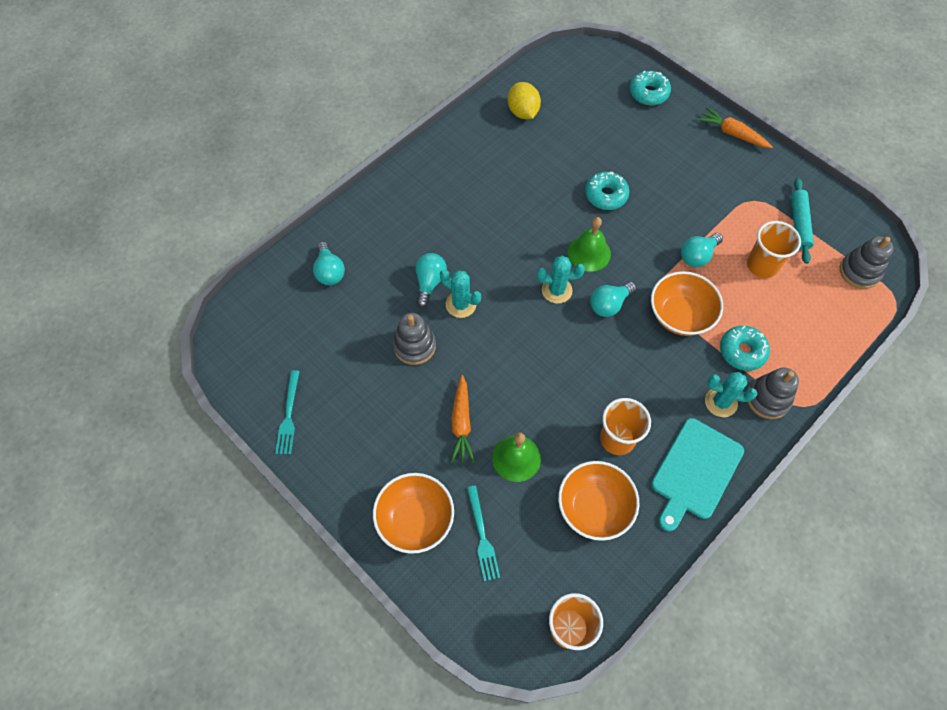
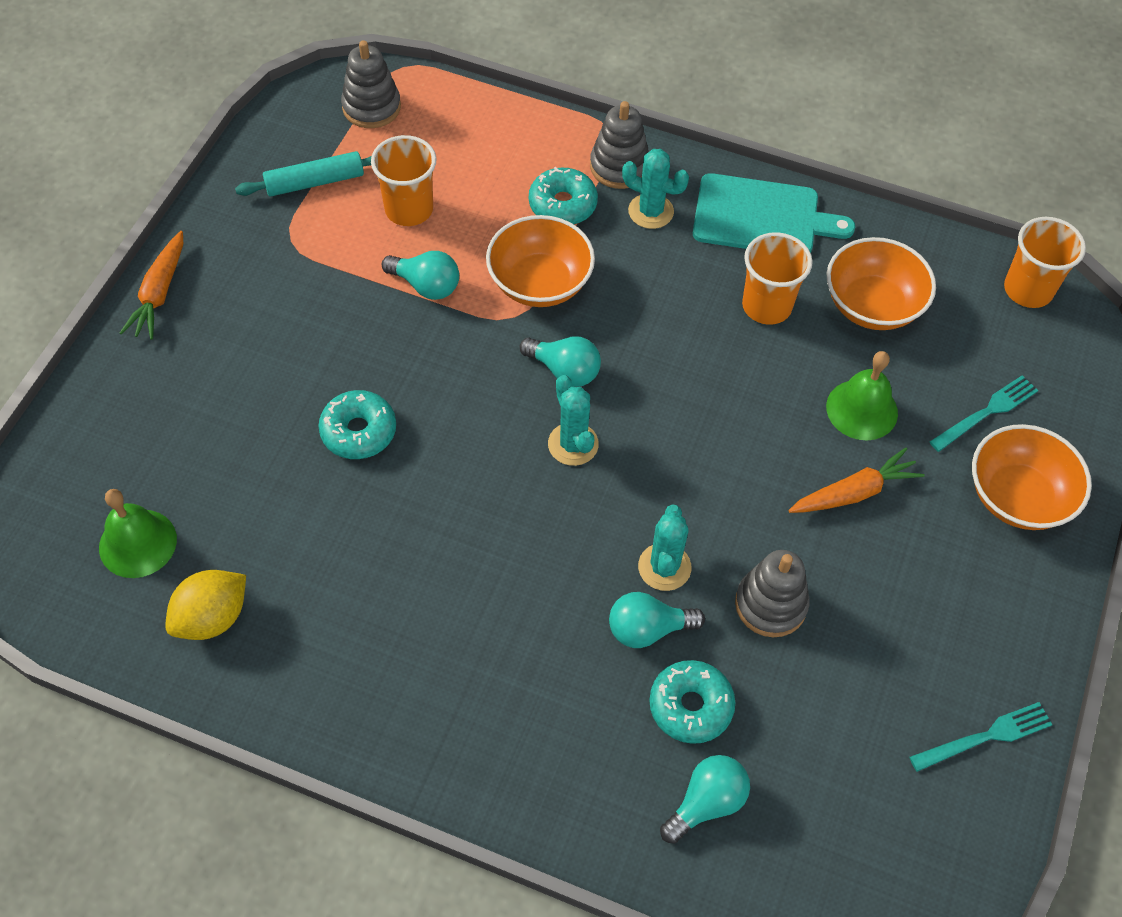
camera: 115 degrees left, 5 degrees down
green bell [568,217,611,272] -> green bell moved to [99,489,177,578]
turquoise donut [630,71,671,105] -> turquoise donut moved to [649,660,735,744]
turquoise cactus [705,372,757,417] -> turquoise cactus turned 60 degrees counterclockwise [622,149,689,229]

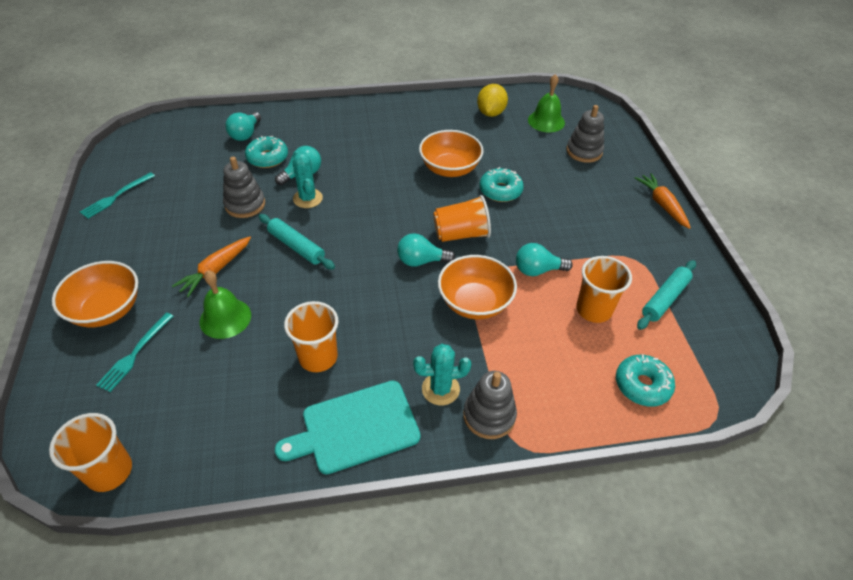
camera: 150 degrees right, 10 degrees down
grey stacking toy [341,40,401,128] -> grey stacking toy moved to [566,105,604,163]
turquoise donut [529,167,598,224] -> turquoise donut moved to [616,354,675,407]
turquoise cactus [548,375,599,466] -> none
orange bowl [827,237,936,330] -> orange bowl moved to [419,130,484,177]
none -> turquoise rolling pin [259,214,335,270]
none -> orange cup [433,195,491,242]

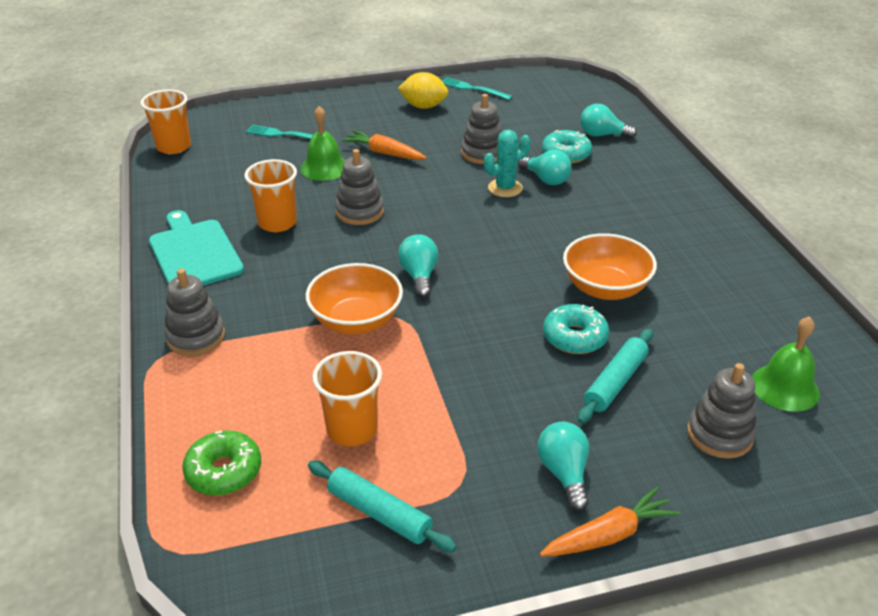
camera: 85 degrees right, 10 degrees down
orange bowl [52,261,138,327] -> none
turquoise rolling pin [259,214,335,270] -> turquoise rolling pin moved to [577,329,653,423]
turquoise cactus [413,344,471,405] -> none
orange cup [433,195,491,242] -> none
yellow lemon [477,84,508,117] -> yellow lemon moved to [398,72,449,109]
turquoise light bulb [516,243,573,276] -> turquoise light bulb moved to [537,422,589,511]
turquoise donut [616,354,675,407] -> green donut [182,430,261,496]
none -> grey stacking toy [335,149,384,225]

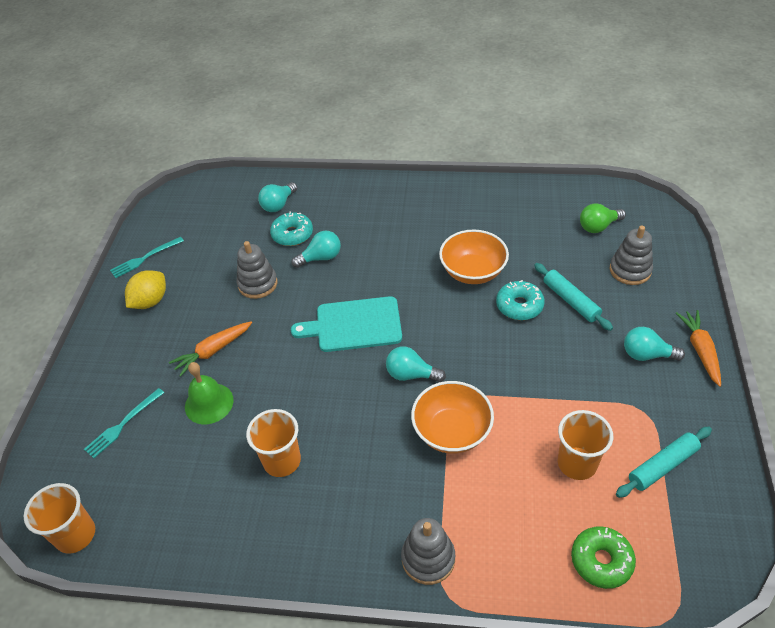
camera: 65 degrees left, 10 degrees up
turquoise cutting board [149,210,244,285] -> turquoise cutting board moved to [291,296,402,352]
grey stacking toy [335,149,384,225] -> none
turquoise cactus [484,130,531,197] -> none
green bell [752,316,820,412] -> green light bulb [580,203,626,233]

